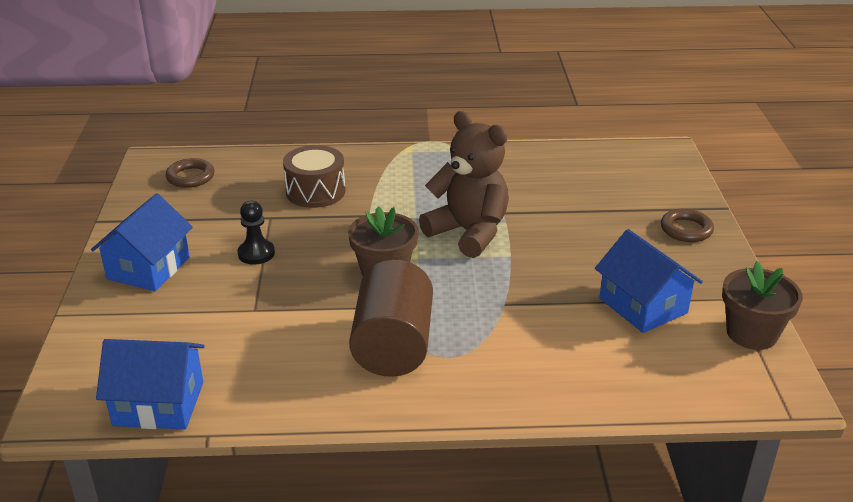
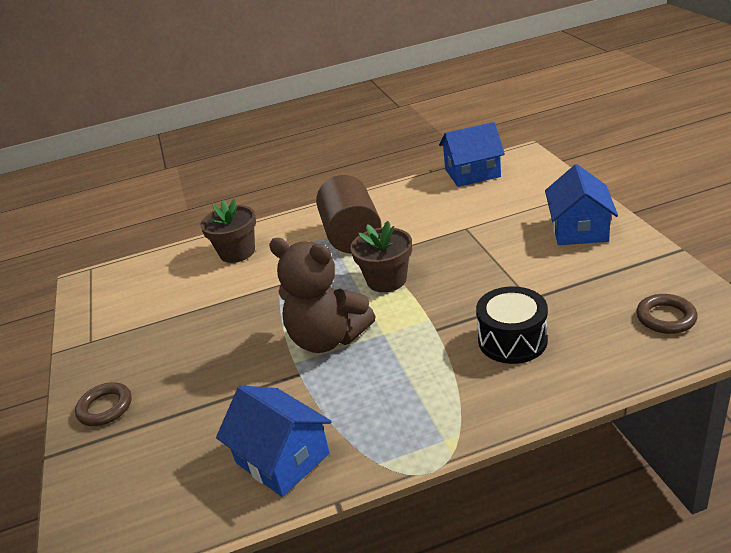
camera: 170 degrees right, 0 degrees up
black pawn [238,201,275,265] -> none
brown drum [283,145,346,208] -> black drum [476,286,548,364]
blue house [595,229,703,333] -> blue house moved to [216,385,332,497]
brown flower pot [722,261,803,350] -> brown flower pot moved to [200,199,256,263]

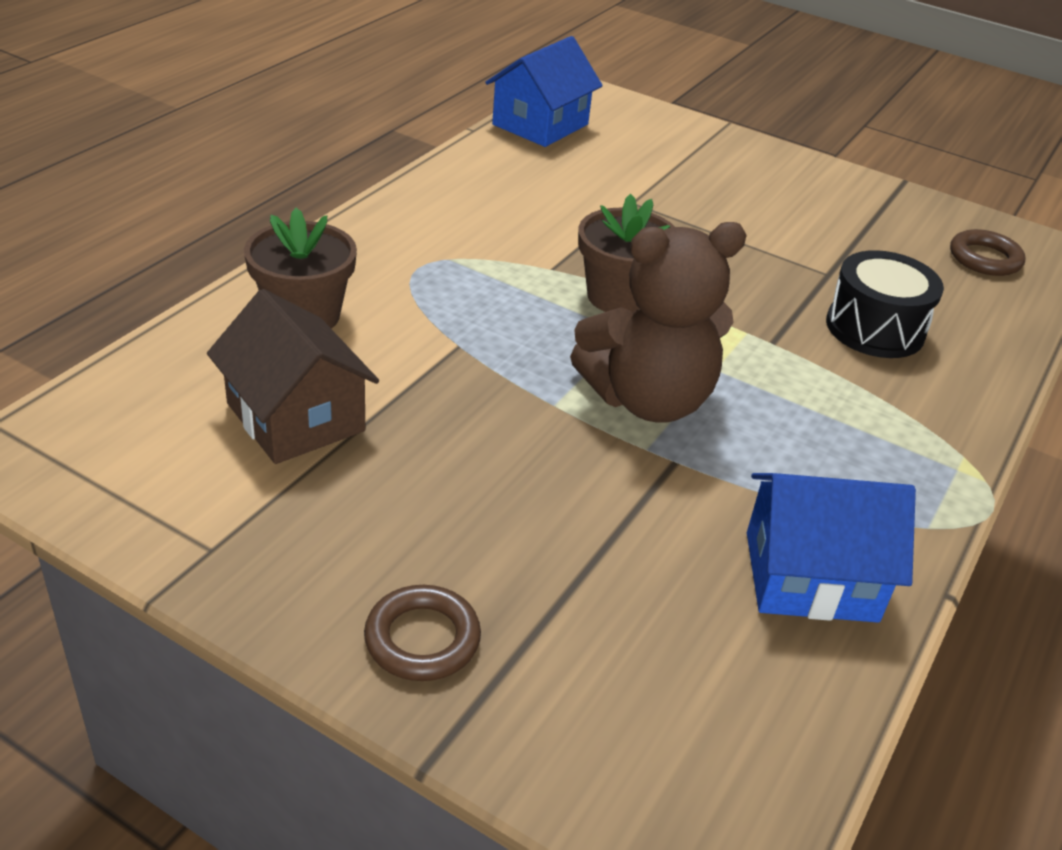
camera: 50 degrees left, 5 degrees up
brown cylinder [316,175,382,253] -> none
blue house [545,164,618,245] -> none
none -> brown house [207,289,379,464]

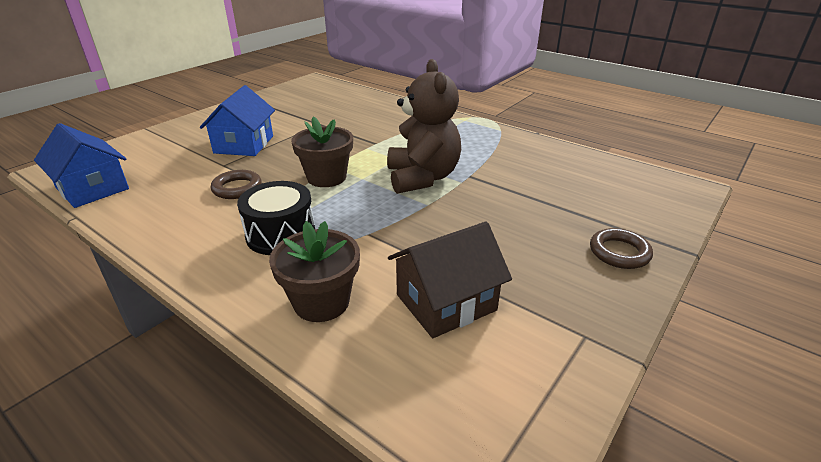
camera: 80 degrees left, 5 degrees down
blue house [747,473,916,623] -> blue house moved to [200,85,275,156]
black drum [826,250,944,358] -> black drum moved to [237,181,315,255]
brown ring [950,229,1026,276] -> brown ring moved to [211,170,262,199]

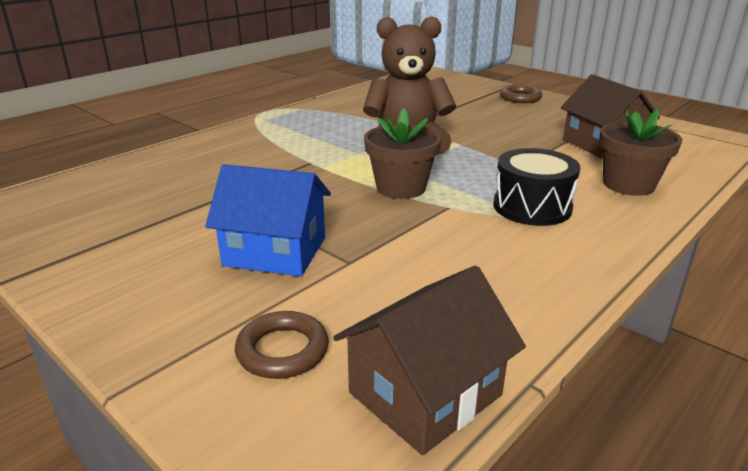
camera: 85 degrees left, 5 degrees down
blue house [34,123,129,208] -> brown house [333,266,526,455]
brown ring [211,170,262,199] -> brown ring moved to [235,311,329,379]

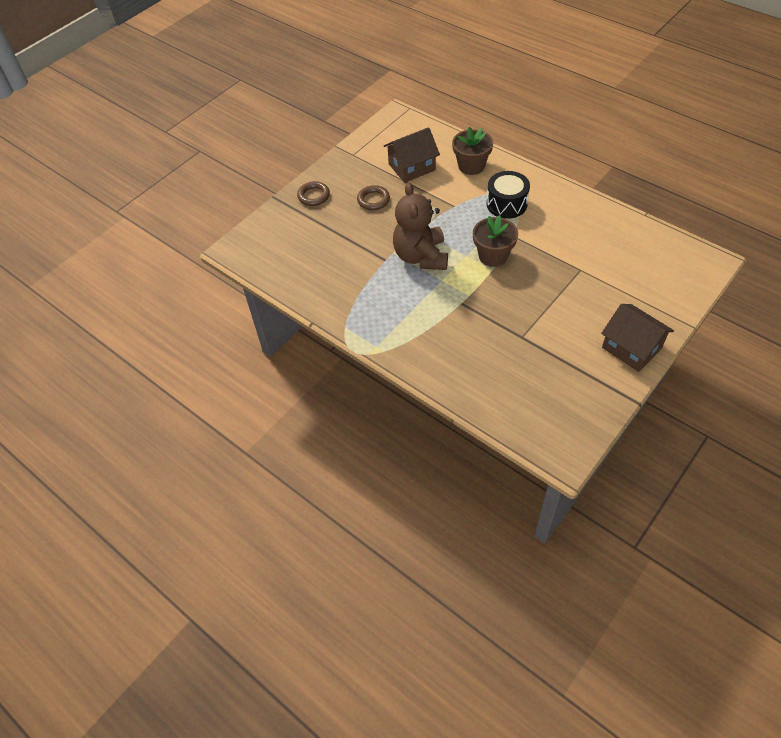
camera: 90 degrees left, 25 degrees up
blue house [205,164,331,277] -> none
brown ring [235,311,329,379] -> brown ring moved to [357,185,390,210]
brown house [333,266,526,455] -> brown house moved to [601,304,674,372]

